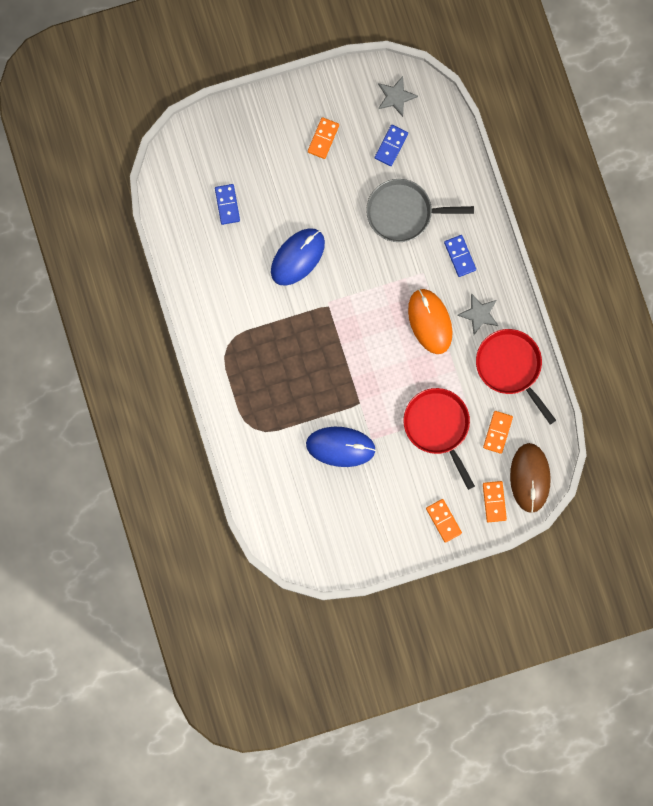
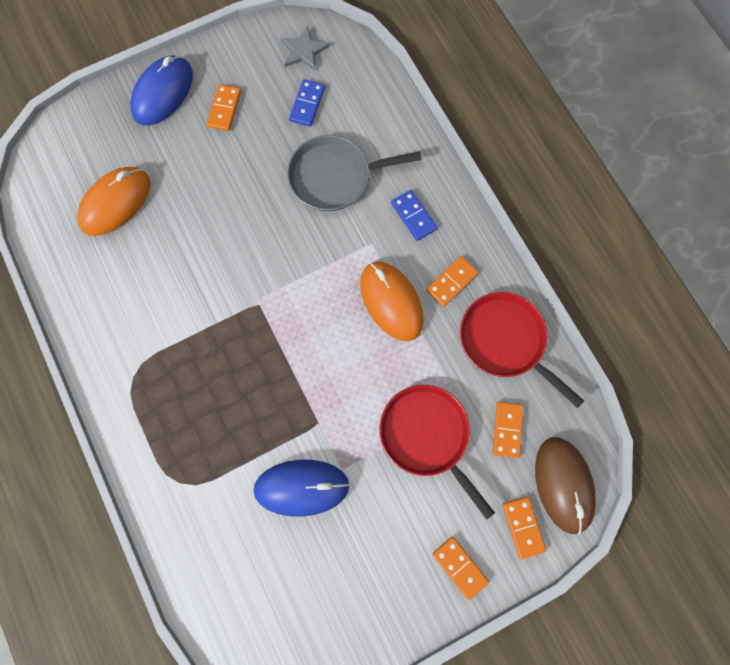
camera: 10 degrees left, 5 degrees down
blue domino [215,184,240,225] -> orange mouse [77,167,150,236]
blue mouse [271,228,325,286] -> blue mouse moved to [130,55,193,125]
grey star [457,293,499,335] -> orange domino [426,256,478,307]

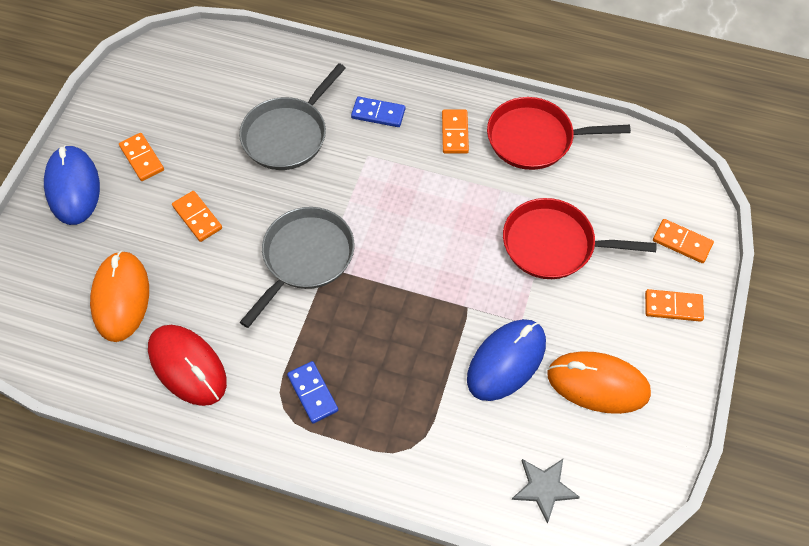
camera: 45 degrees left, 15 degrees down
grey star [280,26,330,71] -> grey star moved to [512,459,580,524]
blue domino [289,79,325,127] -> blue domino moved to [287,361,338,424]
orange mouse [360,261,424,341] -> orange mouse moved to [547,351,651,414]
orange domino [493,402,524,458] -> orange domino moved to [172,191,222,242]
brown mouse [535,437,596,535] -> none
none -> red mouse [148,325,227,406]
none -> grey pan [240,207,355,328]

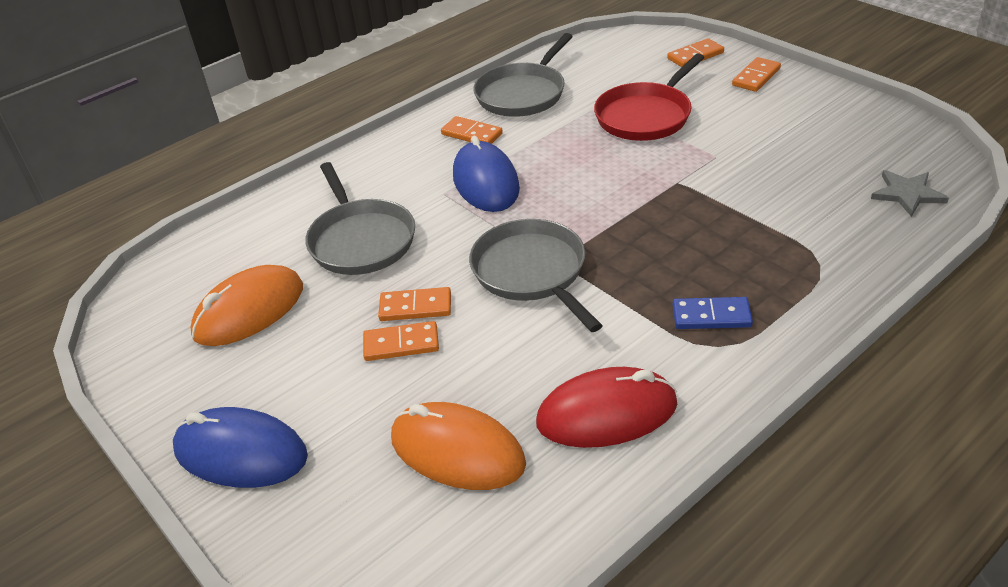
camera: 55 degrees left, 20 degrees down
orange domino [119,133,164,181] -> orange domino moved to [378,287,451,321]
blue domino [351,97,405,127] -> none
blue mouse [467,319,546,401] -> blue mouse moved to [453,136,520,212]
red pan [487,97,631,170] -> grey pan [473,33,573,117]
orange mouse [547,351,651,414] -> orange mouse moved to [191,265,303,346]

